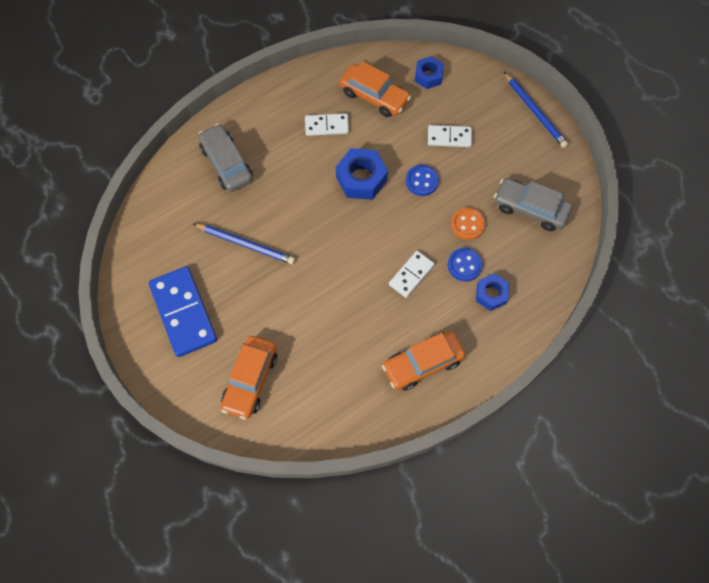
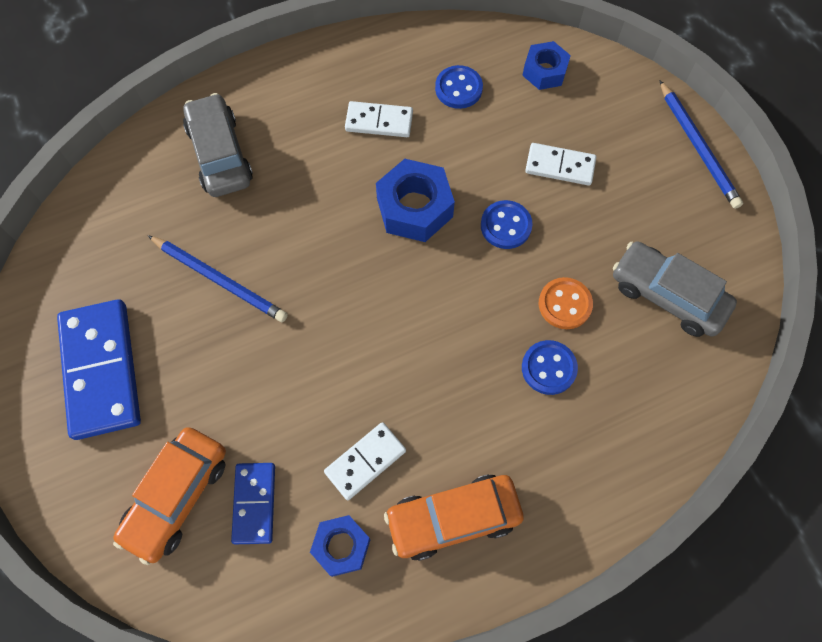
camera: 10 degrees right, 0 degrees up
orange car [340,61,411,117] -> blue button [435,65,483,109]
white domino [389,251,435,298] -> white domino moved to [324,422,406,500]
blue nut [476,274,509,311] -> blue nut moved to [310,515,370,577]
none -> blue domino [231,463,275,544]

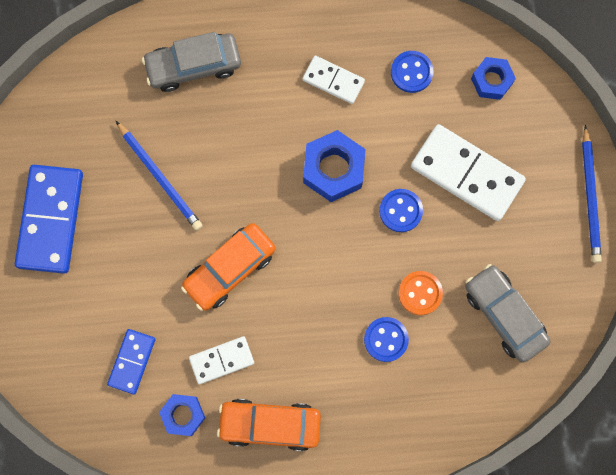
camera: 20 degrees right, 10 degrees up
orange car [113,427,226,565] -> orange car moved to [181,223,275,311]
grey car [183,93,253,197] -> grey car turned 105 degrees counterclockwise [142,32,241,92]
white domino [525,143,596,186] -> white domino [411,124,526,221], size x1.81

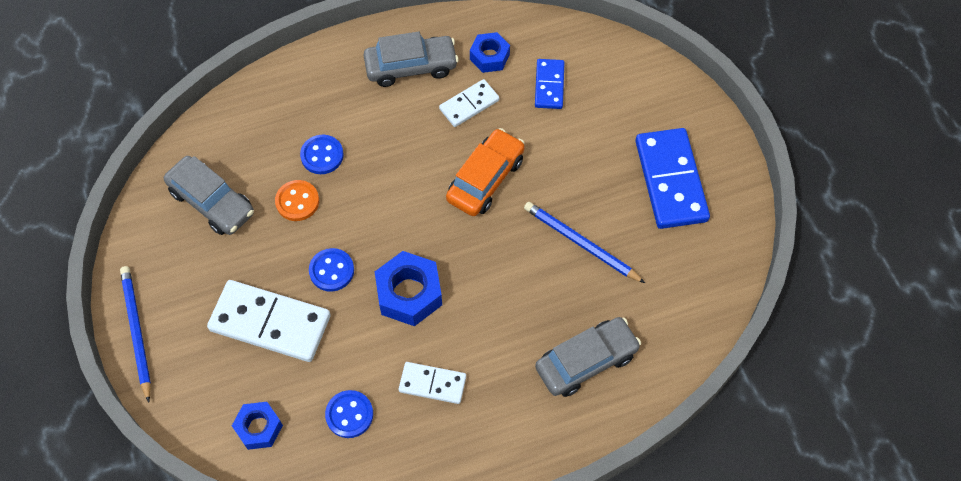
camera: 165 degrees right, 15 degrees down
orange car [217,399,321,451] -> grey car [364,32,459,87]

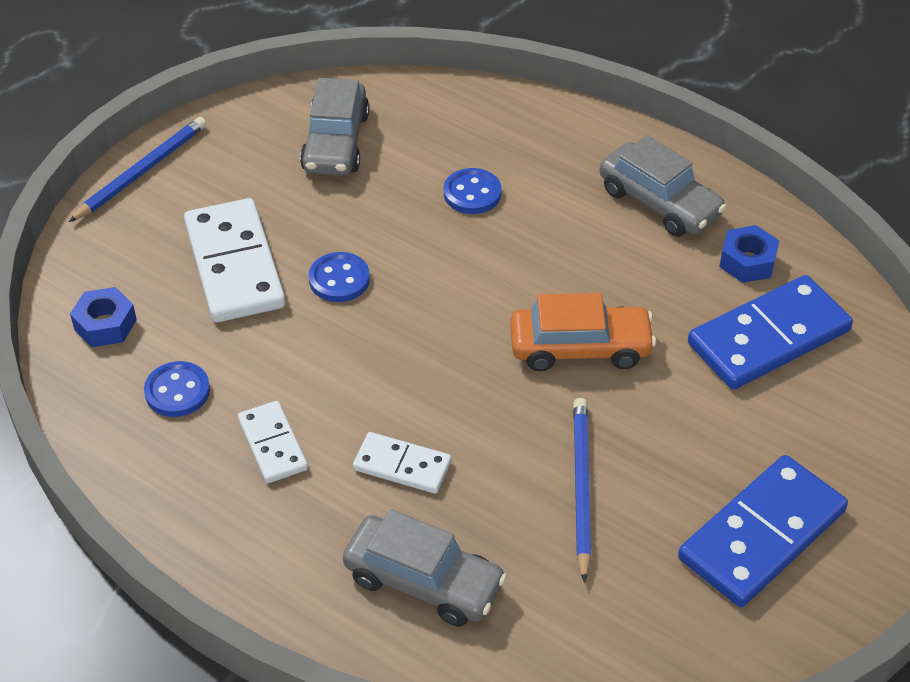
camera: 55 degrees right, 15 degrees down
orange button [275,180,319,221] -> none
blue nut [375,251,442,326] -> none
white domino [439,79,499,127] -> white domino moved to [353,432,451,494]
blue domino [535,59,565,109] -> blue domino [688,275,853,390], size x1.81

